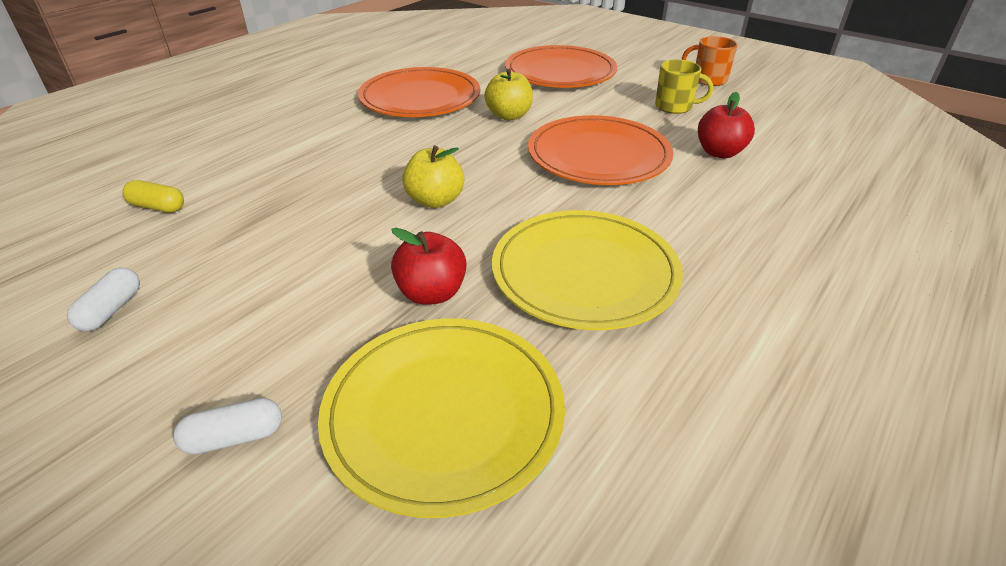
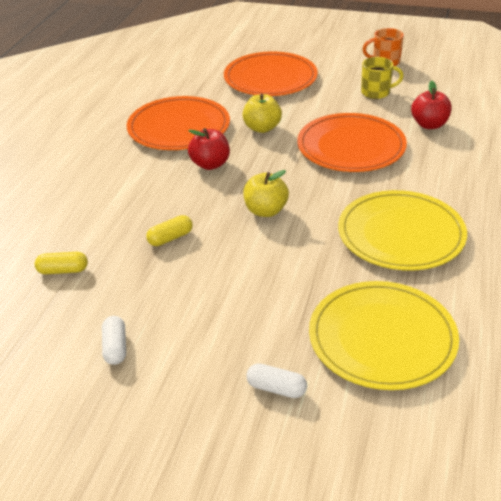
camera: 20 degrees left, 0 degrees up
white capsule [173,398,282,455] -> white capsule turned 60 degrees clockwise [246,363,307,398]
red apple [391,228,467,305] -> red apple moved to [188,128,230,170]
none -> yellow capsule [146,215,193,246]

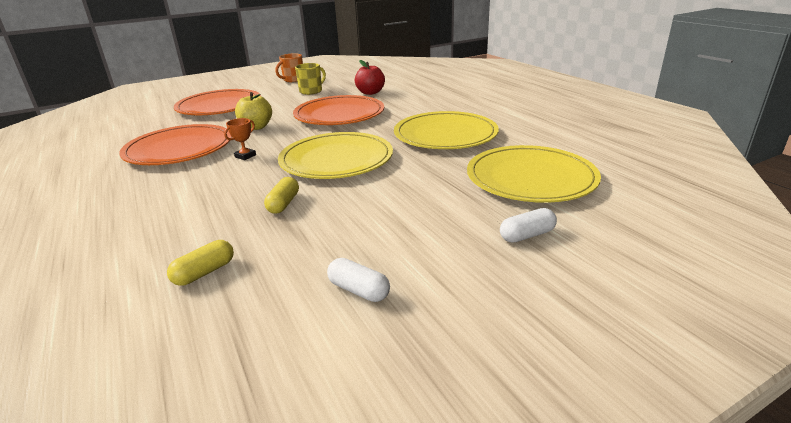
camera: 45 degrees left, 10 degrees down
red apple [188,128,230,170] -> orange trophy [224,118,256,160]
yellow apple [243,170,289,217] -> yellow plate [278,132,393,179]

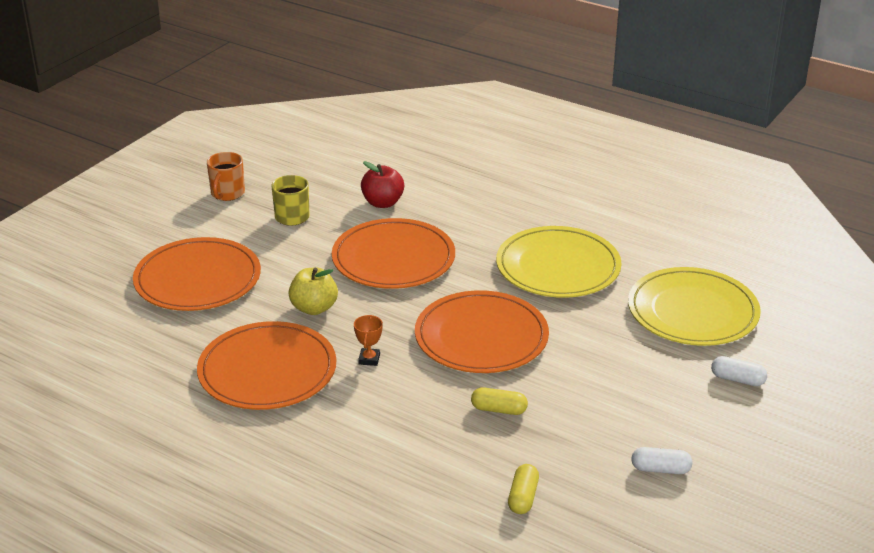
camera: 30 degrees left, 5 degrees up
yellow capsule [264,177,299,214] -> yellow capsule turned 60 degrees counterclockwise [471,387,528,415]
yellow plate [278,132,393,179] -> orange plate [415,290,549,373]
white capsule [500,208,557,243] -> white capsule turned 75 degrees clockwise [711,356,767,386]

